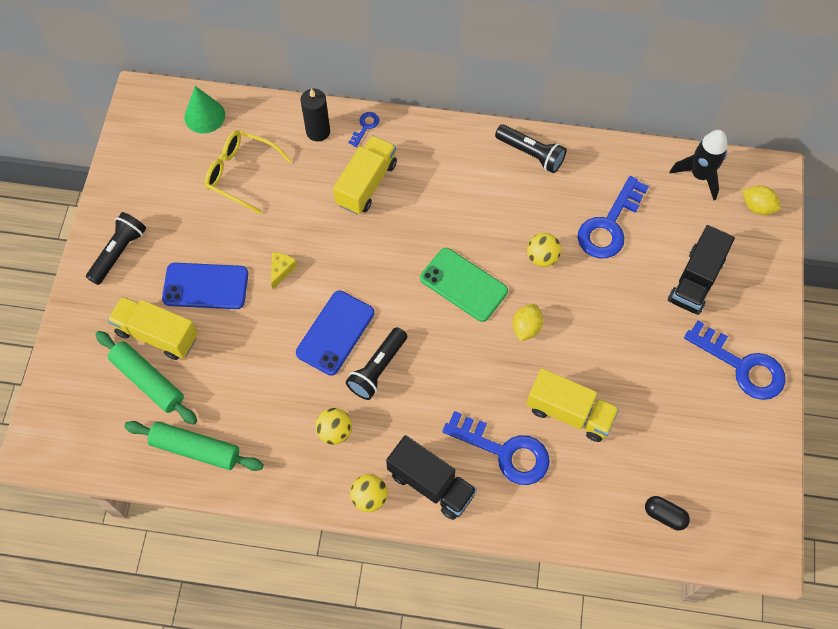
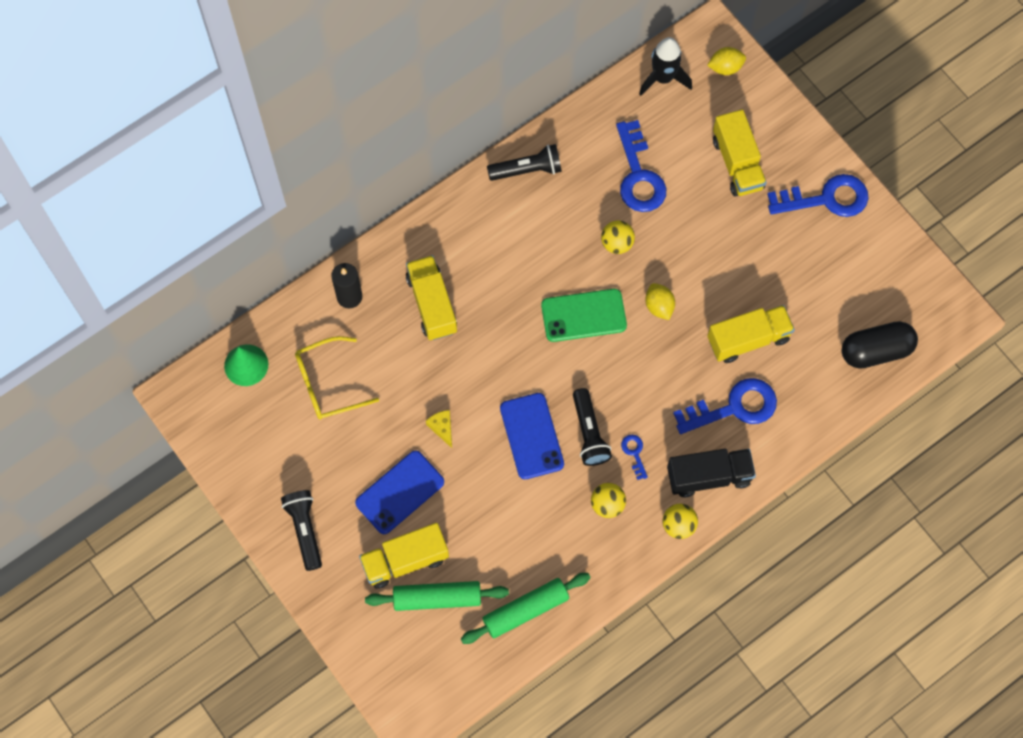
camera: 45 degrees left, 5 degrees up
blue key [348,112,379,147] -> blue key moved to [621,435,648,480]
black capsule [645,496,690,530] -> black capsule [842,321,918,369], size x1.83
black truck [668,225,735,315] -> yellow truck [713,109,767,197]

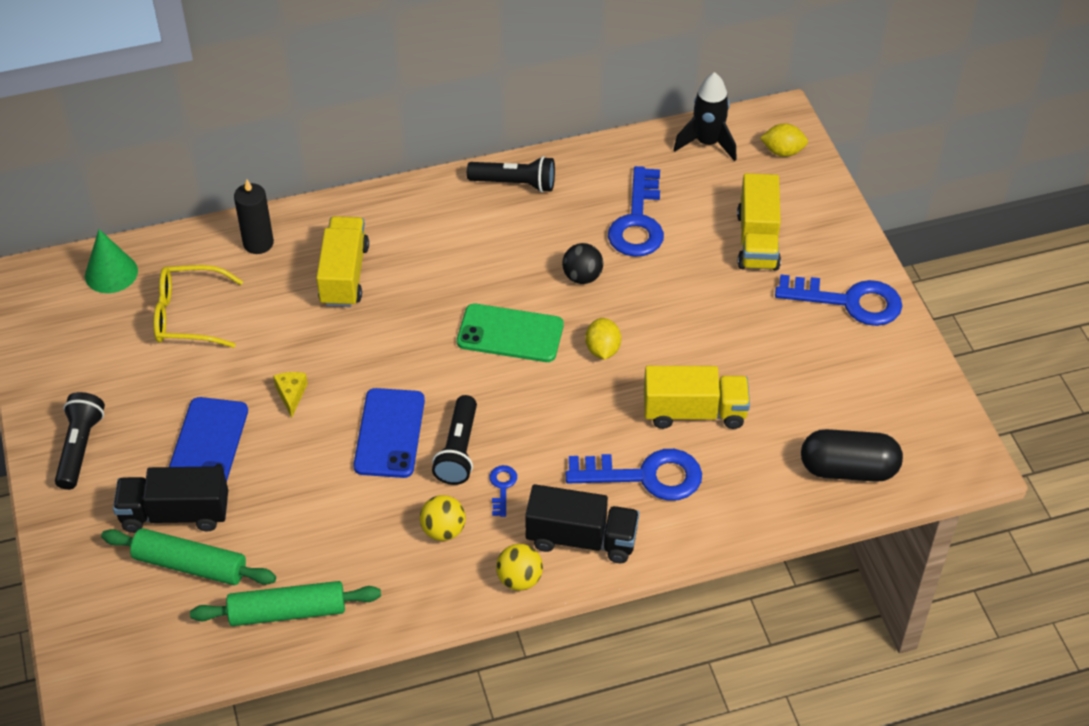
camera: 20 degrees right, 20 degrees down
blue phone [355,450,444,534] -> blue phone turned 60 degrees counterclockwise [169,397,248,482]
yellow truck [359,523,449,589] -> black truck [113,466,228,533]
yellow ball [601,220,635,254] -> black ball [562,243,603,284]

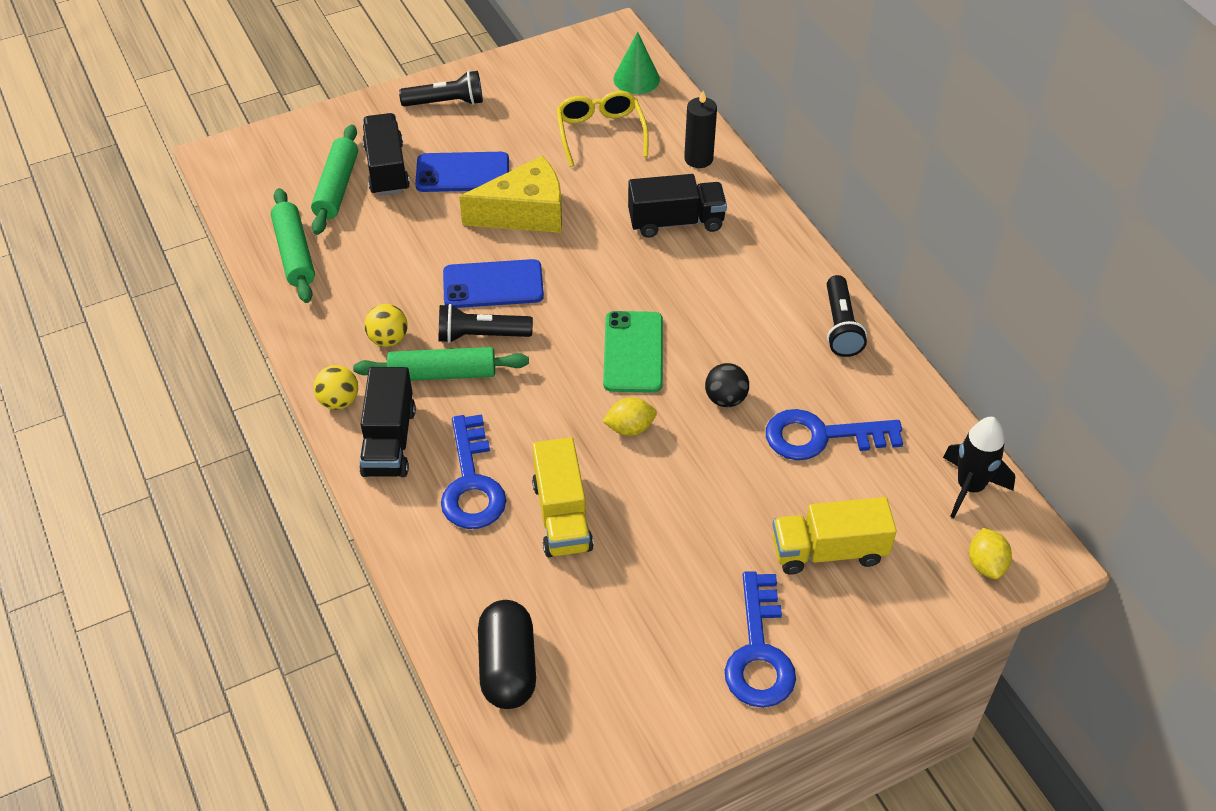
camera: 80 degrees right, 0 degrees up
yellow cheese [273,372,308,418] -> yellow cheese [459,156,562,233], size x2.42
yellow truck [316,216,369,307] -> black truck [628,174,727,238]
blue key [489,465,517,517] -> green rolling pin [353,347,529,381]

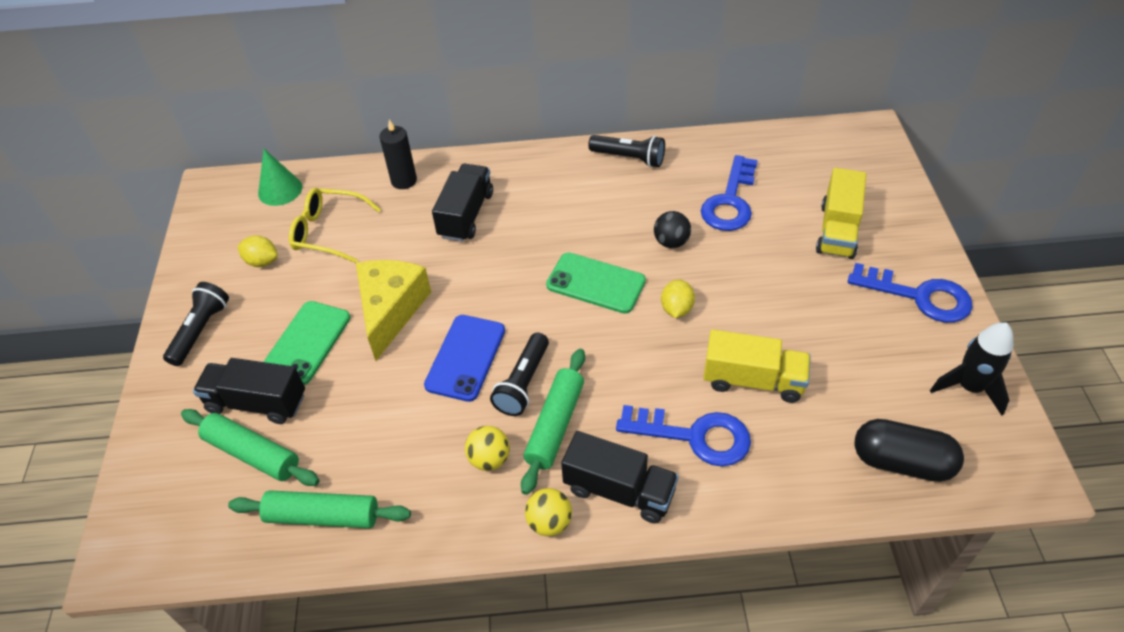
camera: 65 degrees left, 0 degrees up
blue phone [415,152,509,192] -> green phone [263,301,350,385]
black rocket [943,417,1015,518] -> black rocket moved to [930,322,1013,415]
yellow lemon [969,528,1012,579] -> yellow lemon moved to [237,236,278,267]

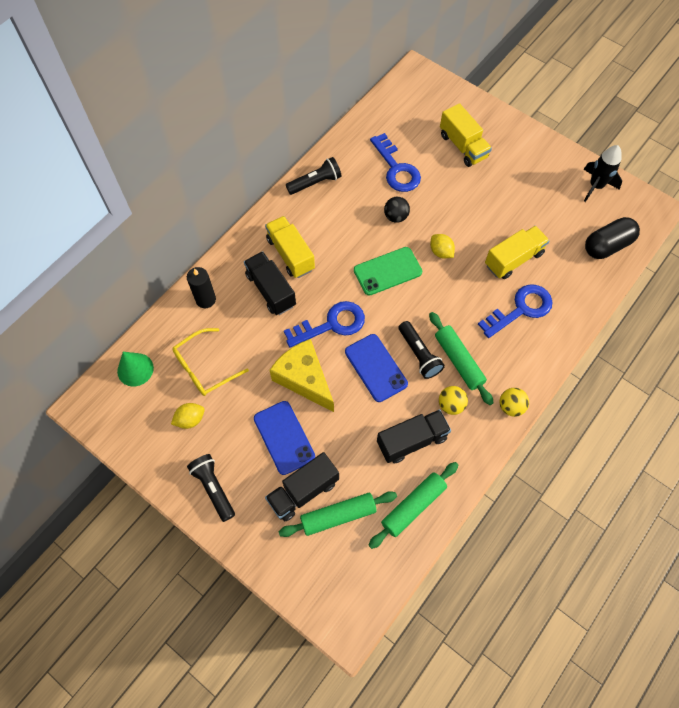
camera: 50 degrees left, 15 degrees up
green phone [263,301,350,385] -> blue phone [254,401,315,475]
black truck [561,431,679,523] -> black truck moved to [377,409,451,463]
blue key [848,263,973,323] -> blue key moved to [284,301,365,348]
none -> yellow truck [265,216,315,278]

